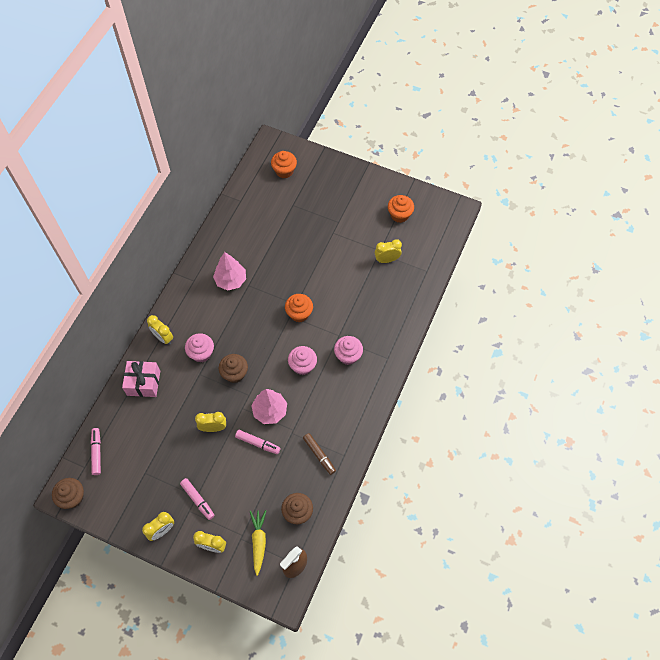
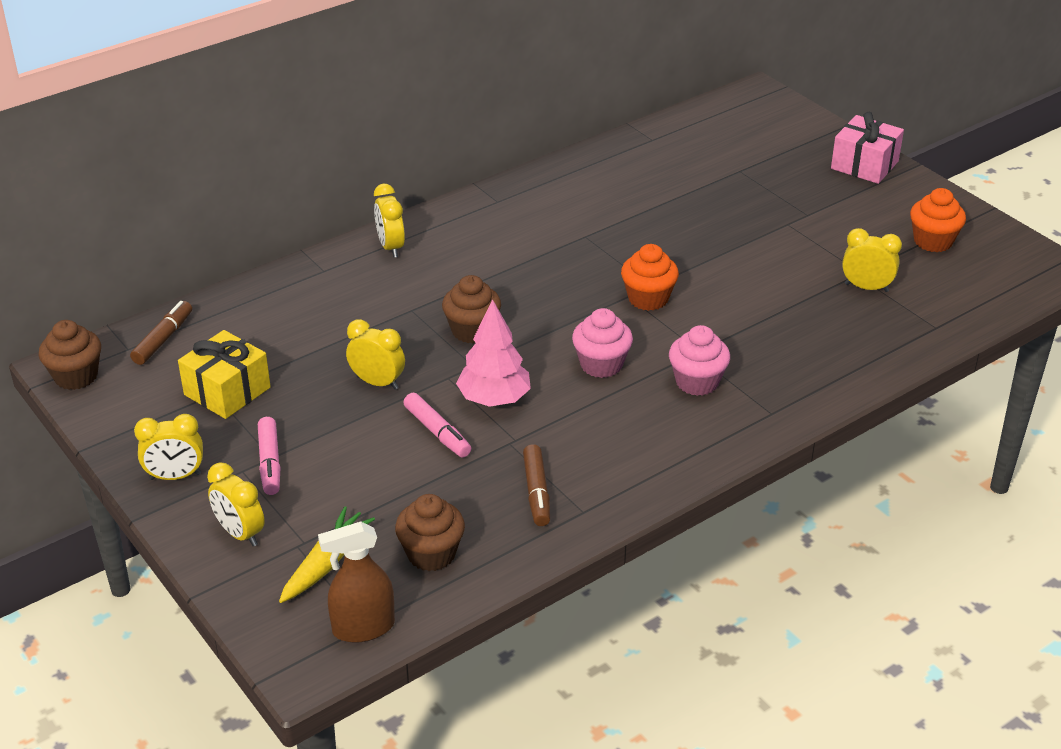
camera: 30 degrees right, 25 degrees down
pink marker [91,428,101,475] -> brown marker [130,301,192,365]
pink gift [122,361,160,397] -> pink gift moved to [831,112,904,184]
pink cupcake [185,333,214,363] -> none
pink tree [213,252,246,290] -> none
orange cupcake [271,151,297,178] -> none
none -> yellow gift [178,330,271,419]

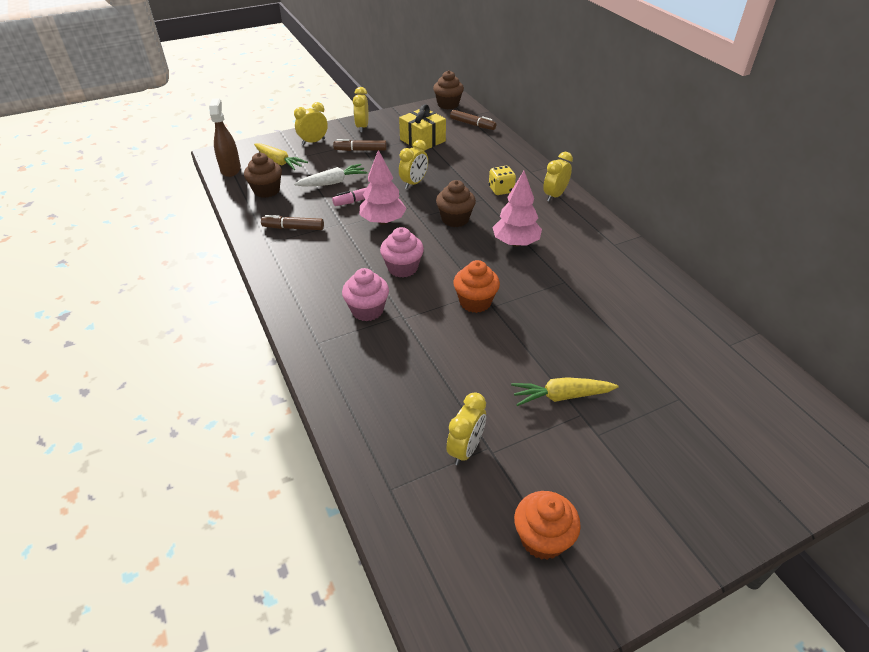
camera: 100 degrees right, 5 degrees up
pink marker [258,417,281,495] -> brown marker [333,139,387,151]
yellow clock [374,184,405,258] -> yellow clock turned 45 degrees counterclockwise [543,152,573,202]
pink gift [831,112,904,184] -> none
none -> white carrot [294,164,367,186]
none -> yellow dice [489,166,516,195]
none -> pink tree [492,171,542,247]
none -> yellow carrot [511,377,619,406]

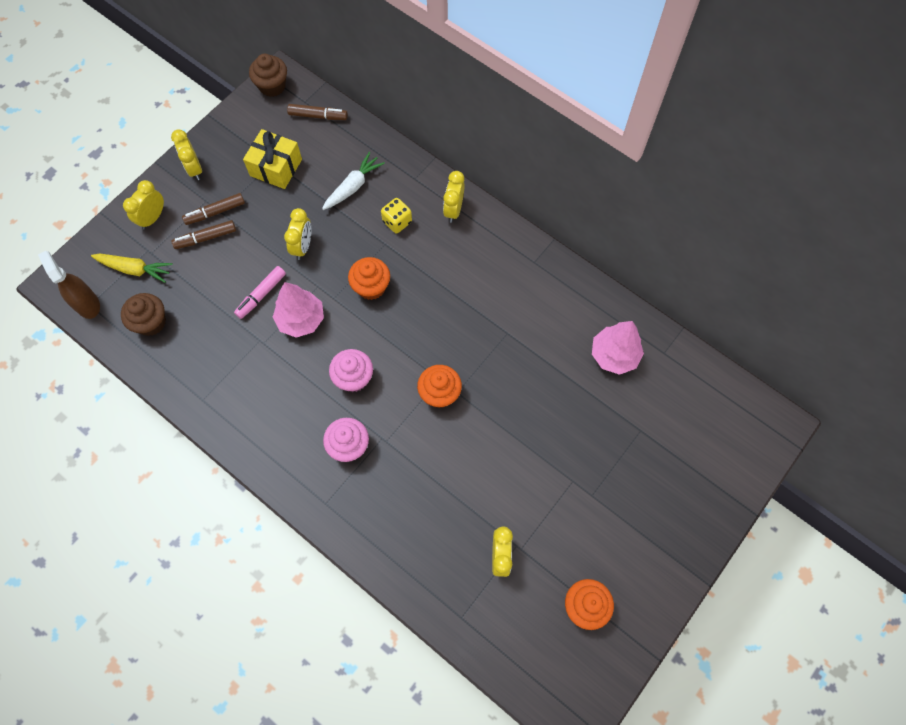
camera: 25 degrees left, 25 degrees up
brown marker [261,215,324,230] -> brown marker moved to [171,220,236,249]
white carrot [294,164,367,186] -> white carrot moved to [322,152,385,210]
brown cupcake [436,180,476,227] -> orange cupcake [348,257,390,300]
pink tree [492,171,542,247] -> pink tree moved to [592,321,644,375]
yellow carrot [511,377,619,406] -> none

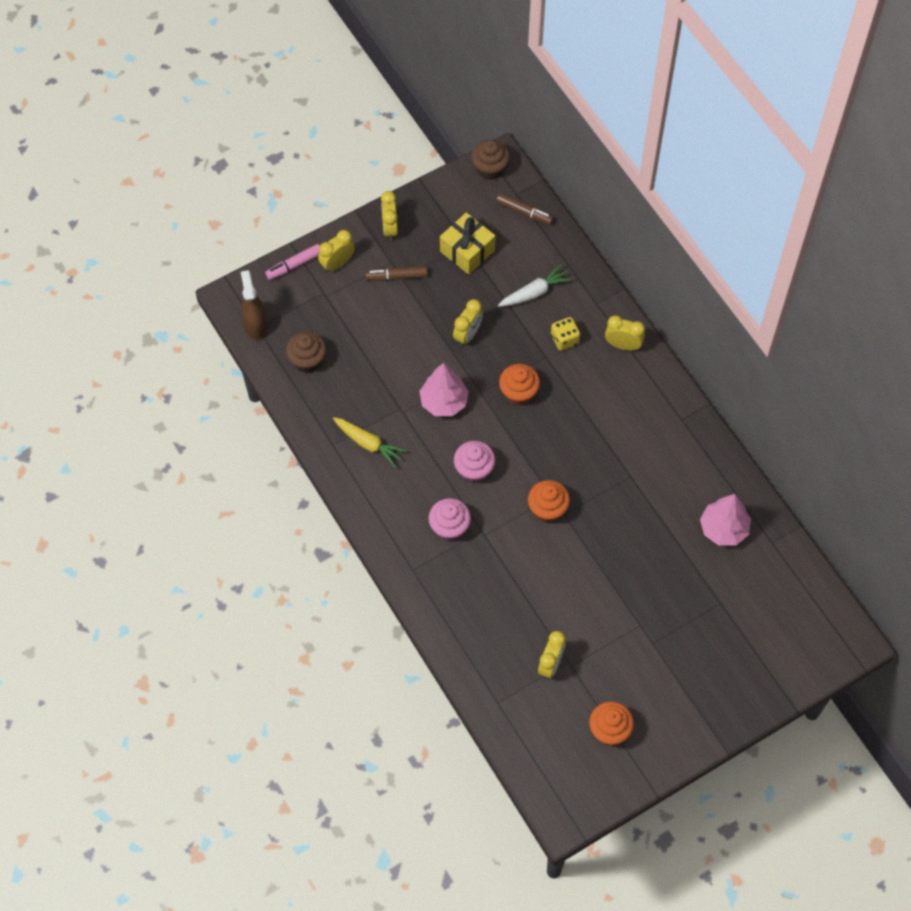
camera: 20 degrees right, 5 degrees down
yellow carrot [91,254,173,283] -> yellow carrot moved to [333,417,407,468]
brown marker [171,220,236,249] -> none
pink marker [234,266,286,319] -> pink marker moved to [265,244,320,280]
yellow clock [443,171,465,223] -> yellow clock turned 75 degrees clockwise [605,315,645,351]

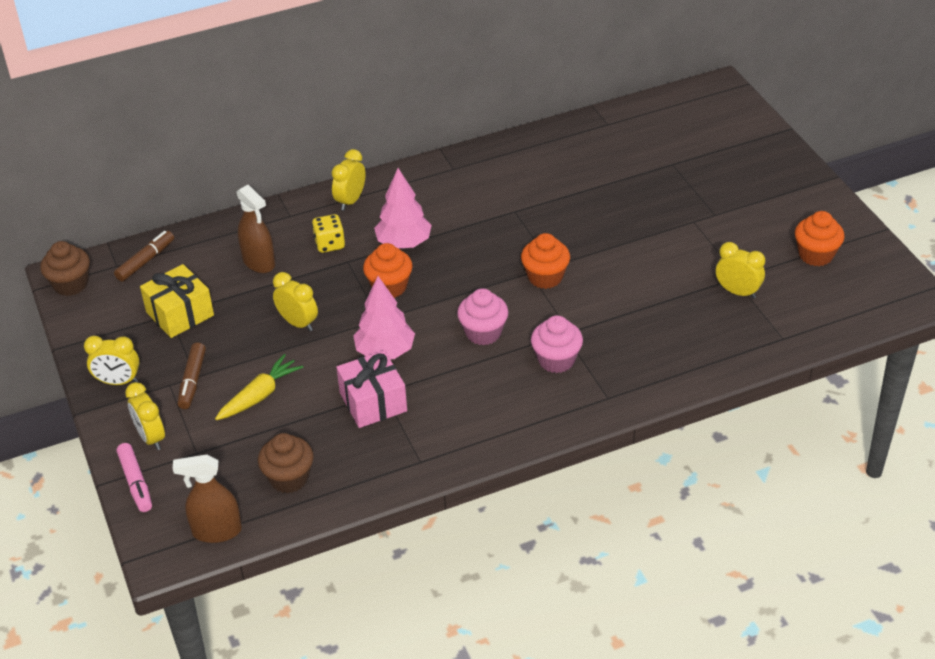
camera: 80 degrees left, 20 degrees down
yellow carrot [333,417,407,468] -> yellow carrot moved to [215,354,303,420]
white carrot [498,264,572,307] -> brown spray bottle [237,185,275,273]
pink tree [700,494,751,546] -> pink tree moved to [374,168,432,248]
none -> pink gift [336,350,407,428]

